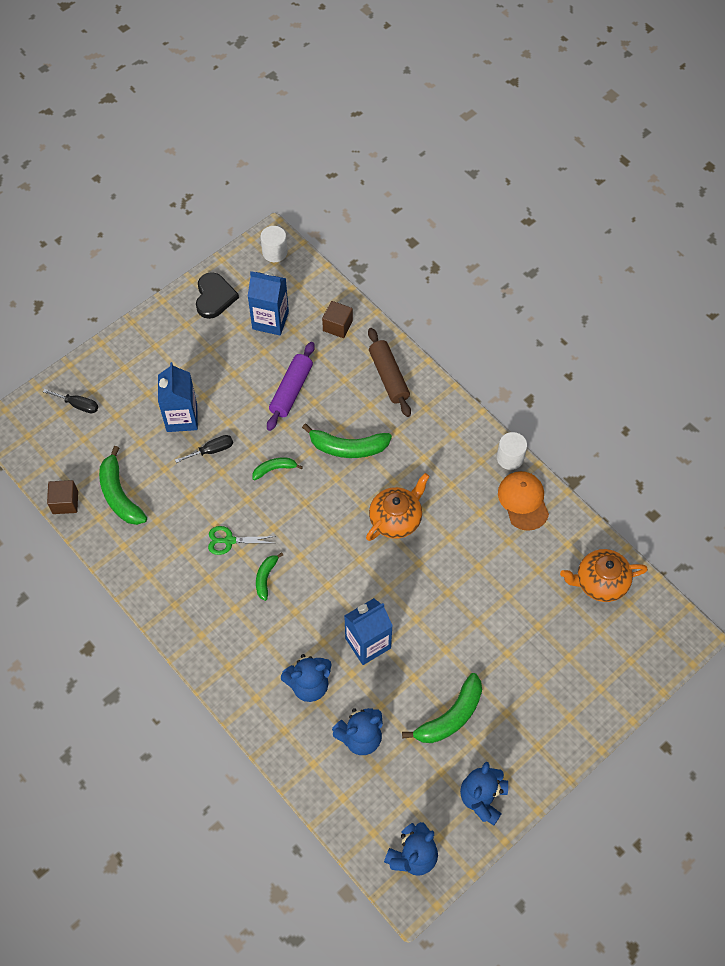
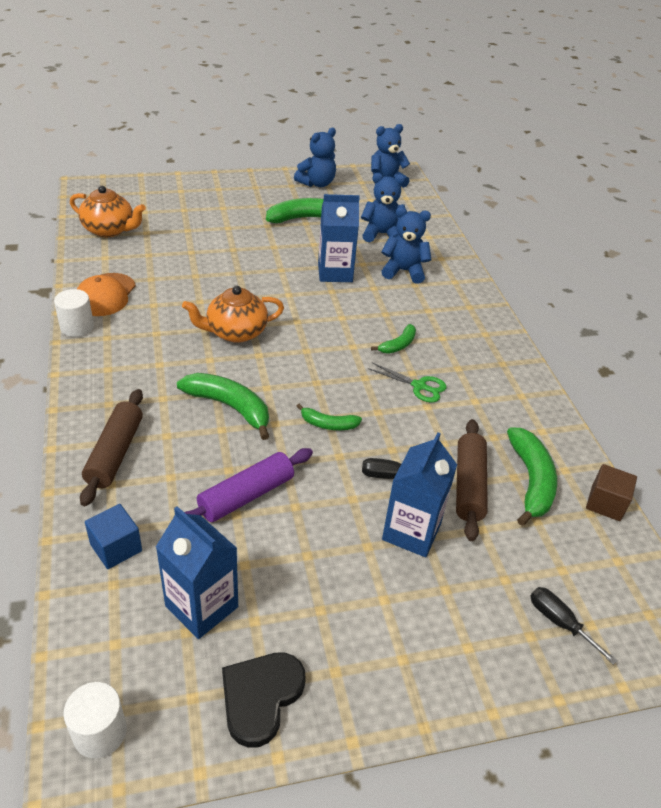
camera: 155 degrees left, 20 degrees down
brown cube [322,301,353,338] -> blue cube [85,504,142,569]
none -> brown rolling pin [456,419,488,541]

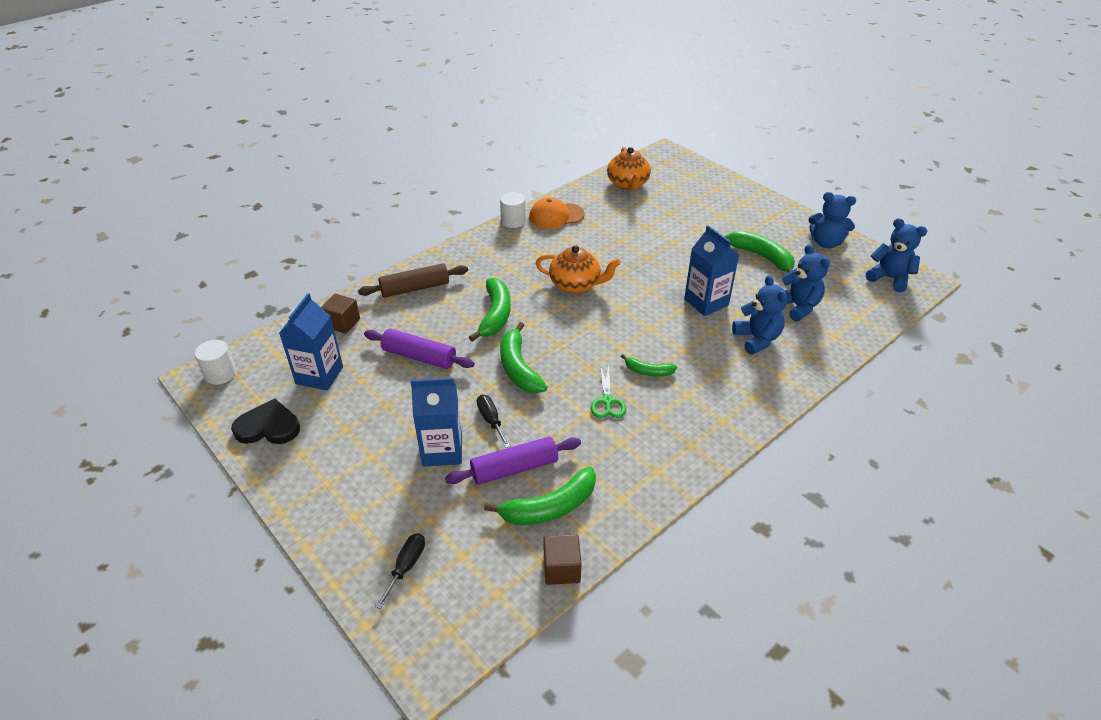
camera: 65 degrees right, 0 degrees up
blue cube [85,504,142,569] -> brown cube [321,293,360,334]
orange teapot [182,286,284,343] -> orange teapot turned 150 degrees clockwise [535,245,621,293]
green banana [297,404,362,430] -> green banana [500,322,547,393], size x1.77
brown rolling pin [456,419,488,541] -> purple rolling pin [445,437,581,485]

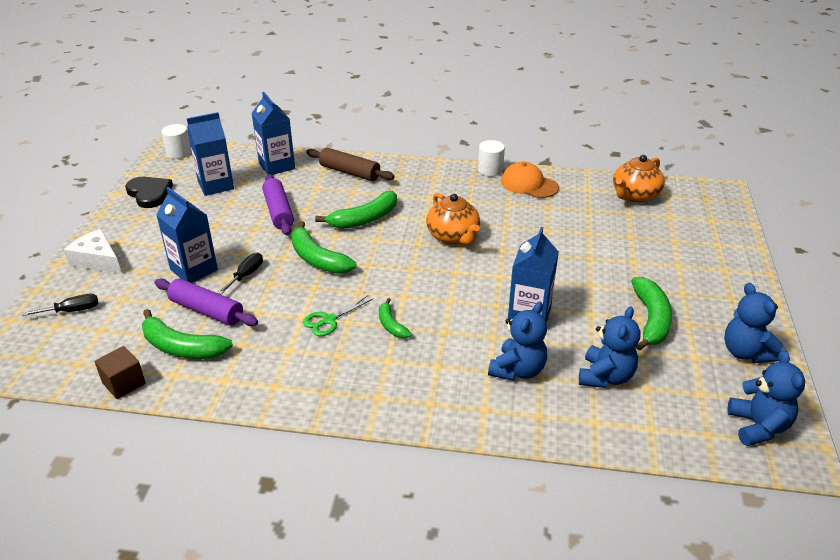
camera: 50 degrees right, 5 degrees down
brown cube [321,293,360,334] -> blue carton [251,92,295,175]
green banana [500,322,547,393] -> green banana turned 75 degrees counterclockwise [291,221,356,274]
none -> white cheese [64,229,122,274]

